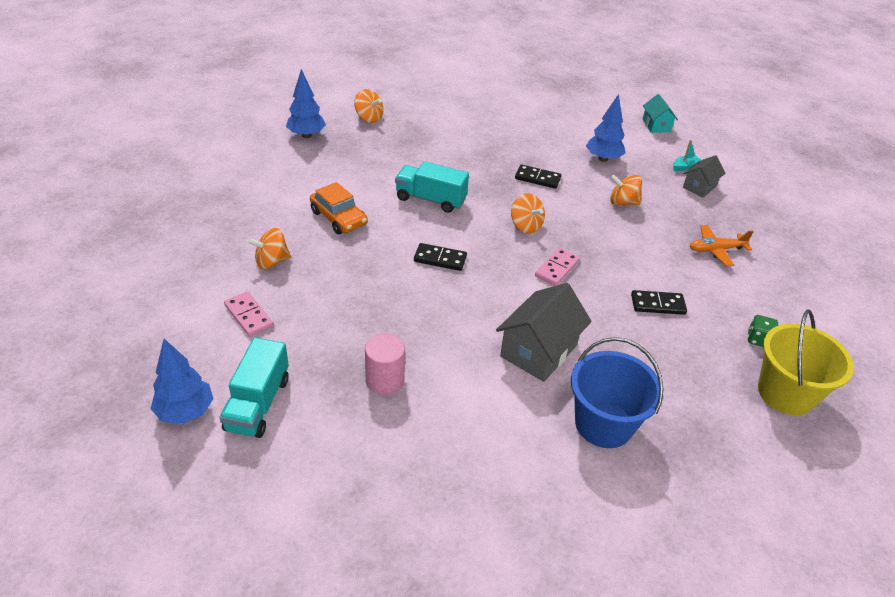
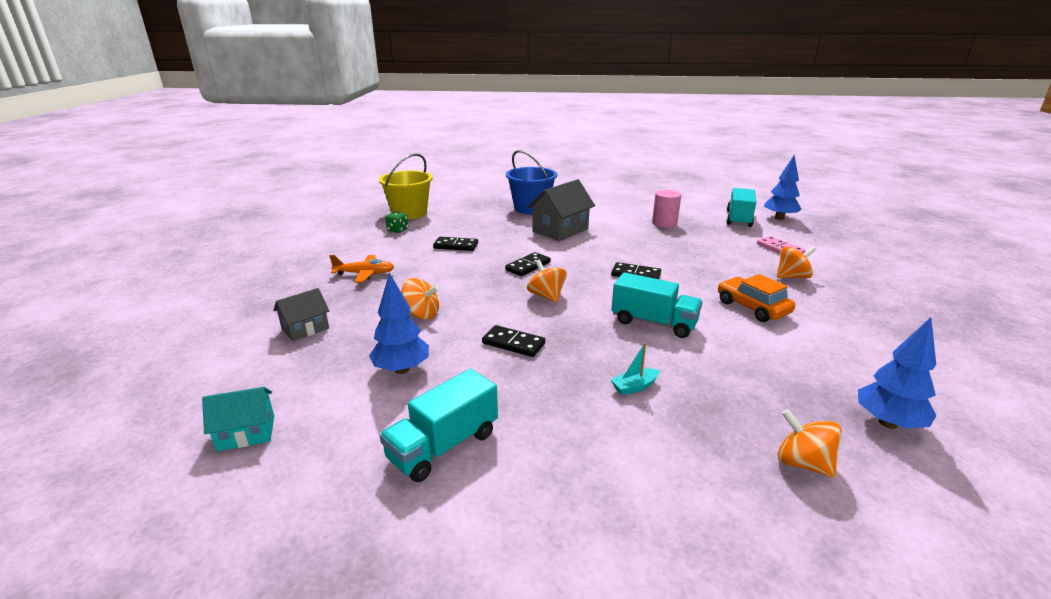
camera: 170 degrees left, 15 degrees down
pink domino [535,248,580,286] -> black domino [505,252,551,276]
turquoise house [643,94,678,133] -> turquoise house turned 75 degrees clockwise [202,387,274,451]
turquoise boat [673,140,701,171] -> turquoise boat moved to [611,342,660,395]
none -> turquoise truck [379,369,498,482]

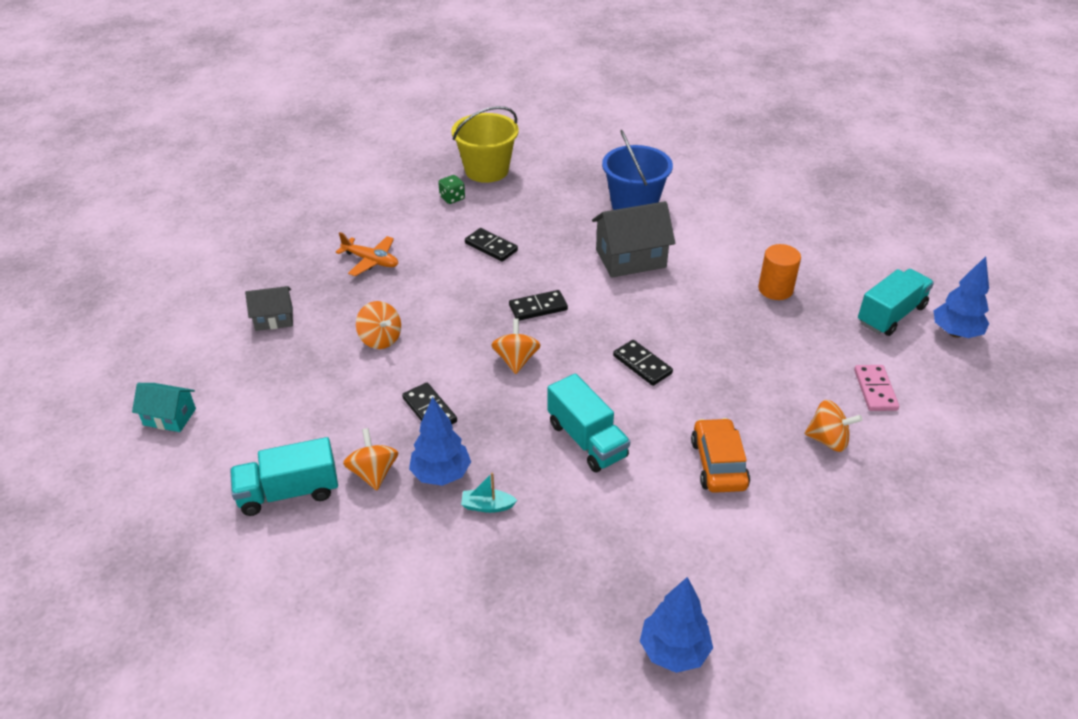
camera: 30 degrees right, 15 degrees up
blue tree [369,273,429,374] -> blue tree moved to [409,397,471,486]
pink cylinder [652,190,681,228] -> orange cylinder [758,244,801,300]
orange spinning top [778,409,842,477] -> orange spinning top moved to [343,428,399,490]

